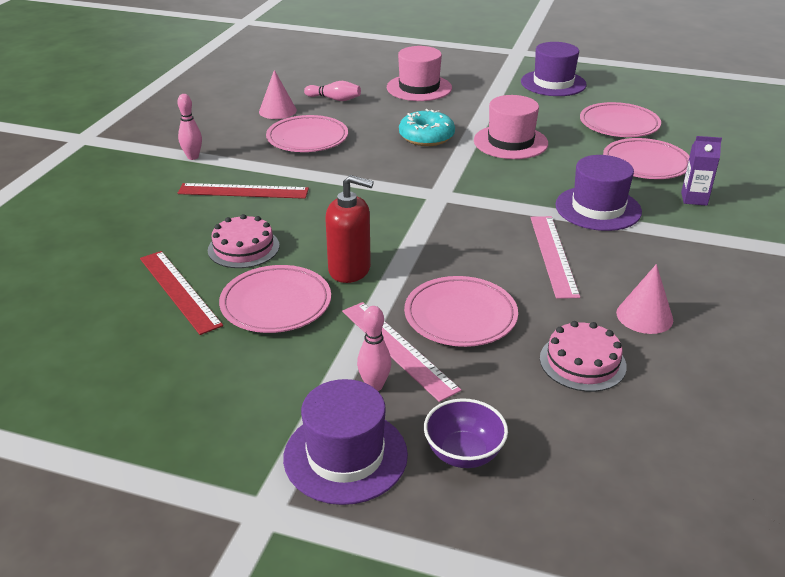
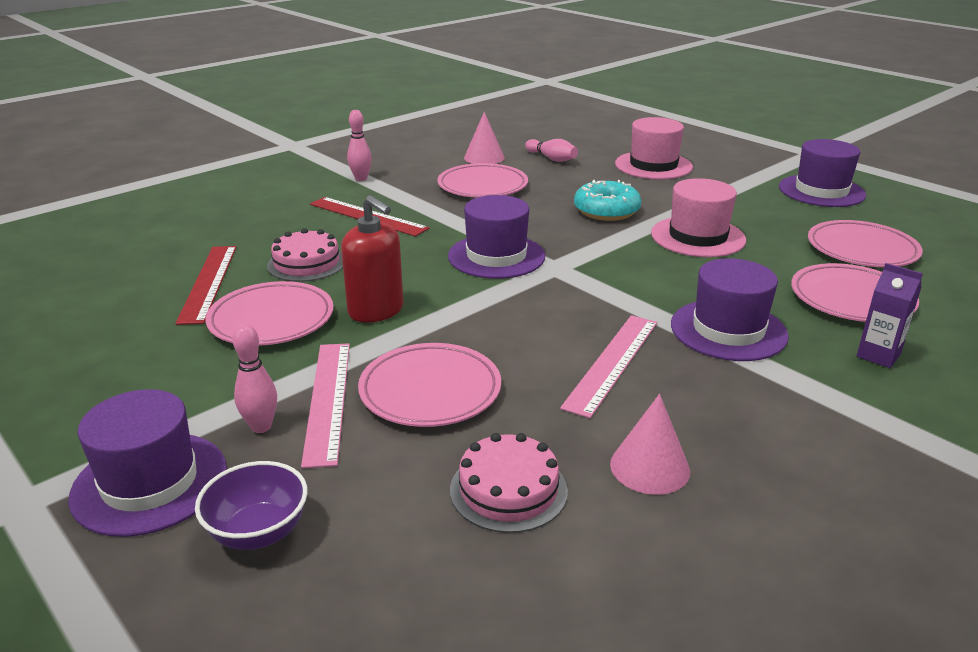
camera: 30 degrees right, 5 degrees down
none -> purple hat [448,195,545,279]

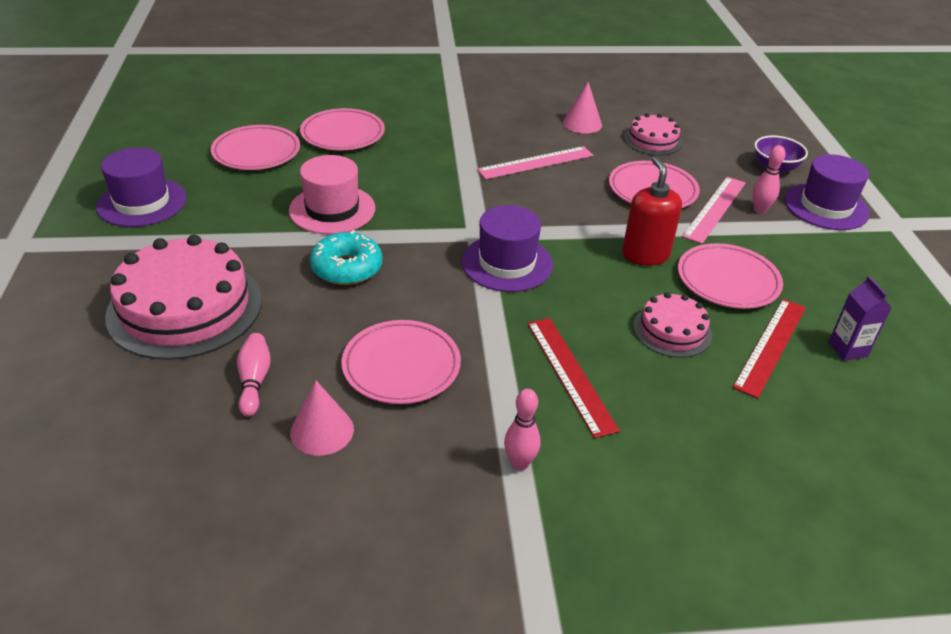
camera: 145 degrees left, 10 degrees up
pink hat [615,117,693,179] -> pink cake [105,235,262,360]
purple hat [671,258,789,361] -> none
purple carton [857,263,923,368] -> purple carton moved to [829,276,891,361]

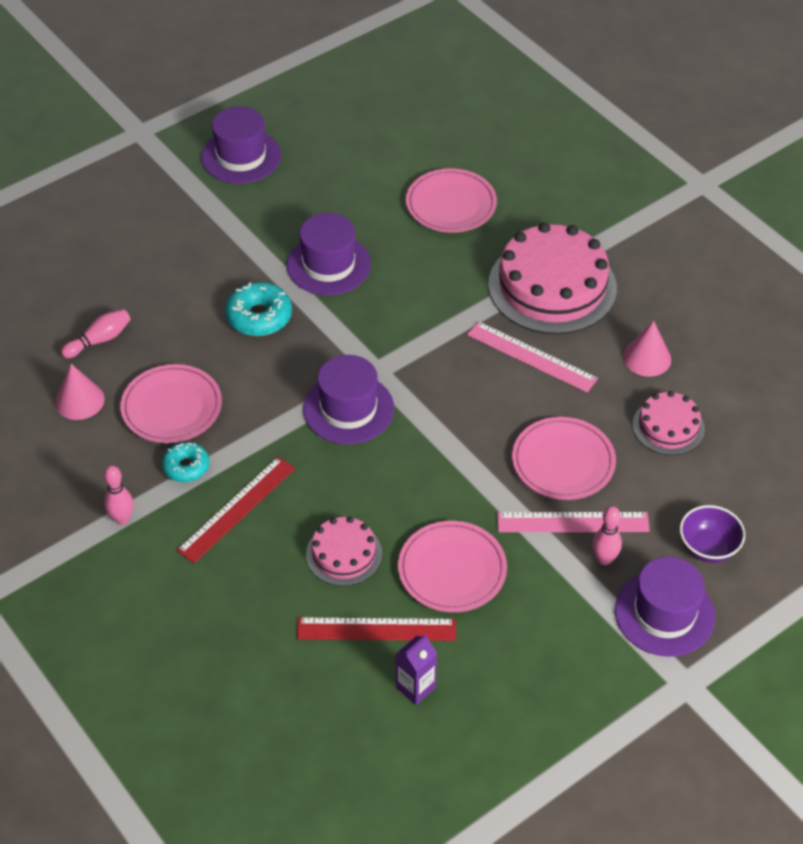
camera: 60 degrees right, 10 degrees up
pink cake [105,235,262,360] -> pink cake moved to [488,222,617,334]
pink plate [211,125,300,170] -> none
pink hat [289,155,375,234] -> purple hat [287,213,371,295]
red soap dispenser [622,157,682,266] -> none
none -> turquoise donut [162,442,209,482]

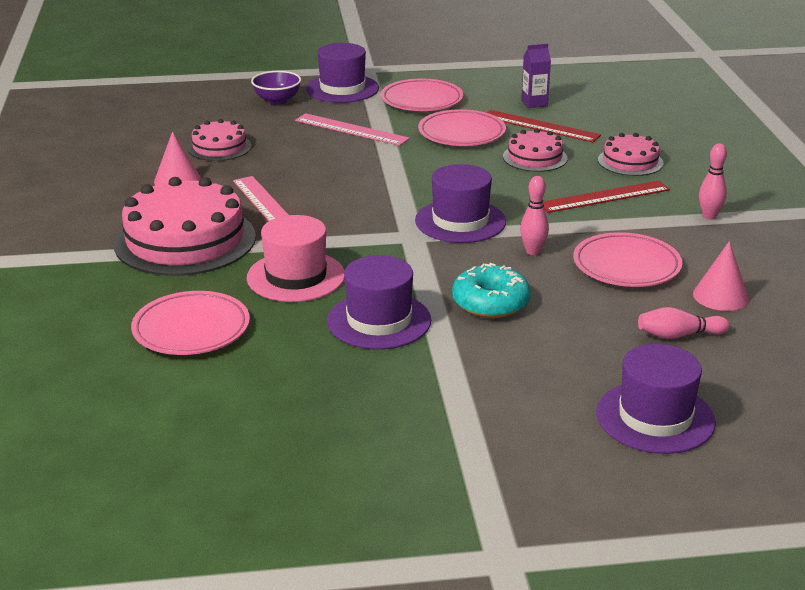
camera: 150 degrees left, 20 degrees down
turquoise donut [162,442,209,482] -> none
purple hat [201,106,281,184] -> purple hat moved to [596,344,716,454]
pink plate [512,417,616,500] -> pink plate moved to [381,79,464,111]
pink bowling pin [592,506,622,565] -> pink bowling pin moved to [520,176,549,255]
none -> pink hat [247,215,345,302]
none -> pink cake [598,133,663,176]

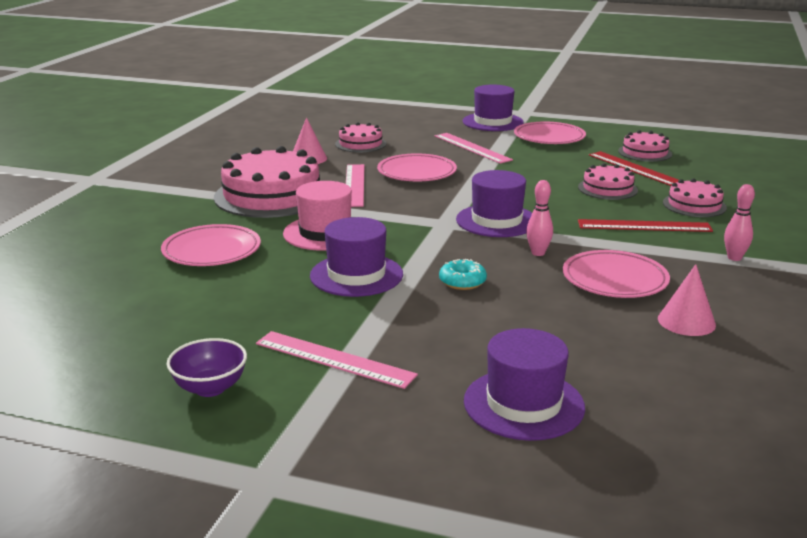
camera: 25 degrees right, 5 degrees down
purple bowl [251,71,301,105] -> purple bowl moved to [167,338,247,397]
pink plate [418,109,506,146] -> pink plate moved to [377,153,457,181]
turquoise donut [452,263,531,318] -> turquoise donut [439,259,487,290], size x0.66
purple carton [521,44,551,108] -> pink cake [618,130,672,162]
pink bowling pin [638,307,730,339] -> none
none -> pink ruler [256,331,418,389]

